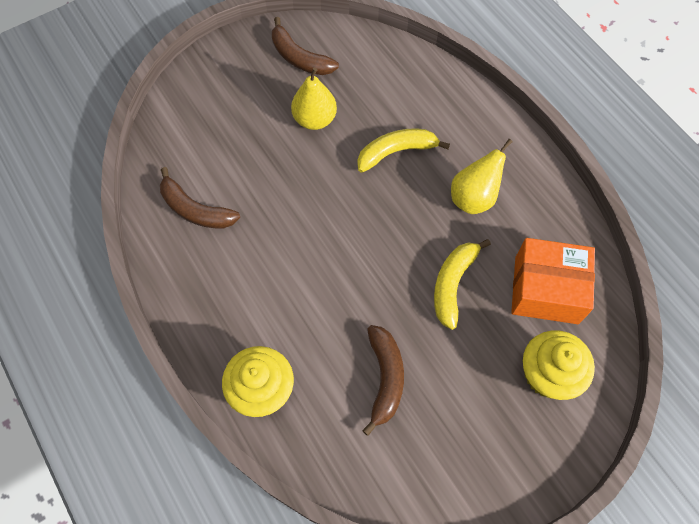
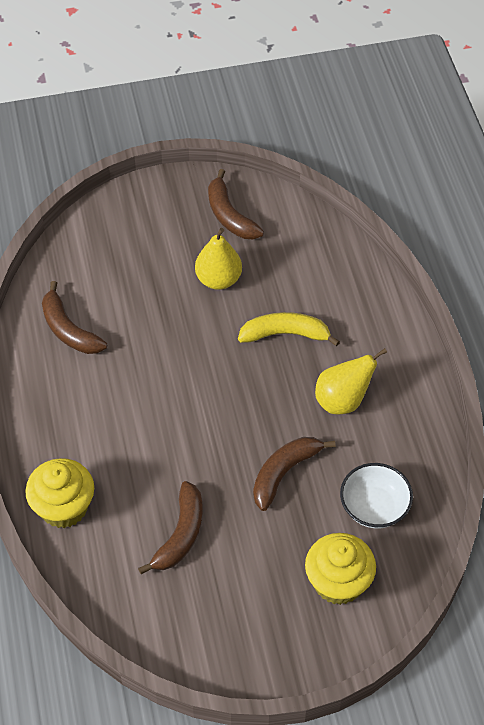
camera: 20 degrees right, 10 degrees down
yellow banana [434,239,491,330] -> brown banana [253,437,336,511]
orange box [511,238,595,324] -> white bowl [340,463,413,528]

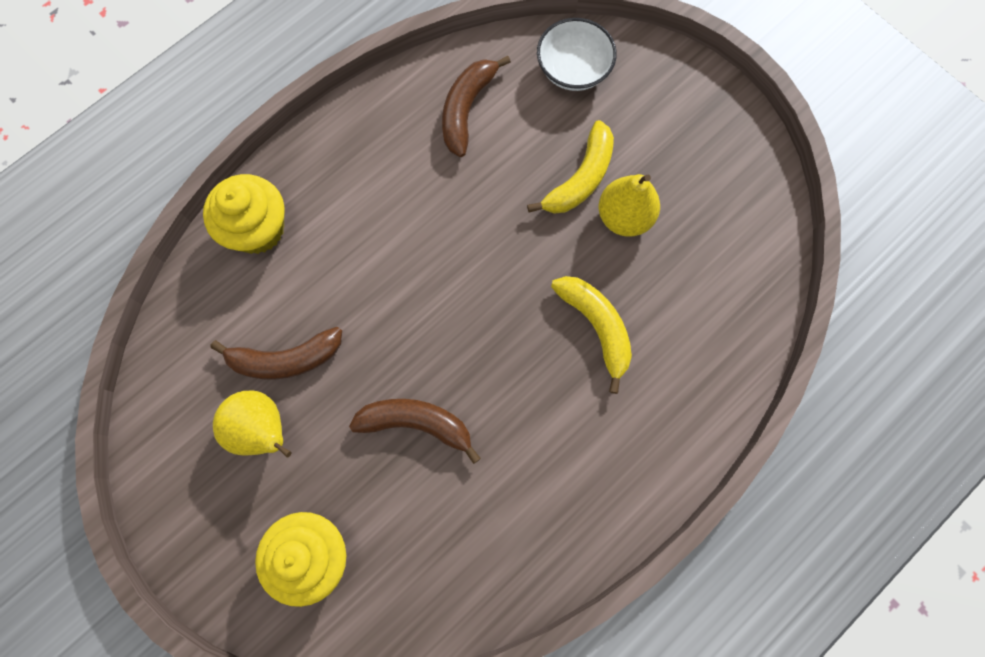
camera: 60 degrees right, 20 degrees up
brown banana [208,169,264,239] -> none
yellow pear [315,348,387,414] -> yellow pear moved to [213,390,292,458]
white bowl [340,463,413,528] -> white bowl moved to [537,18,617,91]
none -> yellow banana [527,120,614,214]

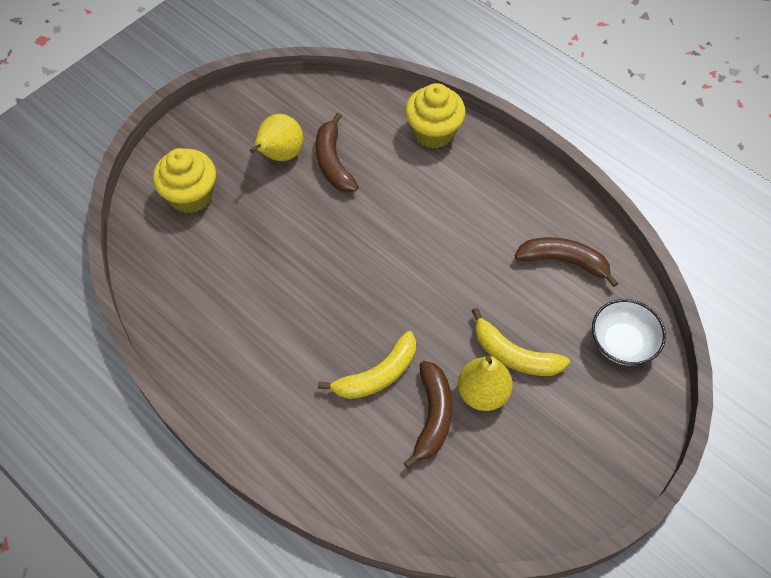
camera: 85 degrees right, 15 degrees down
brown banana [349,399,481,464] -> brown banana moved to [404,361,452,469]

